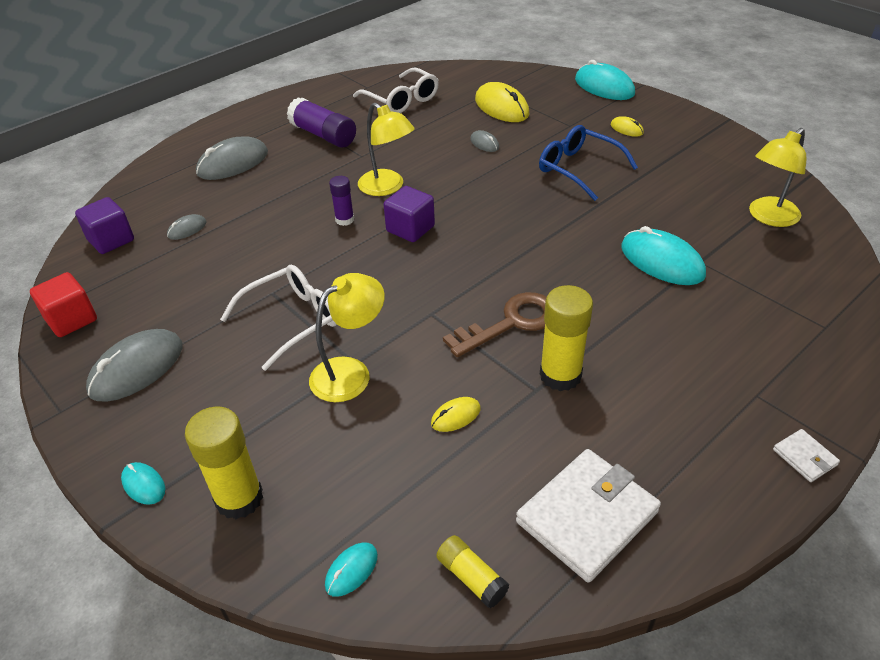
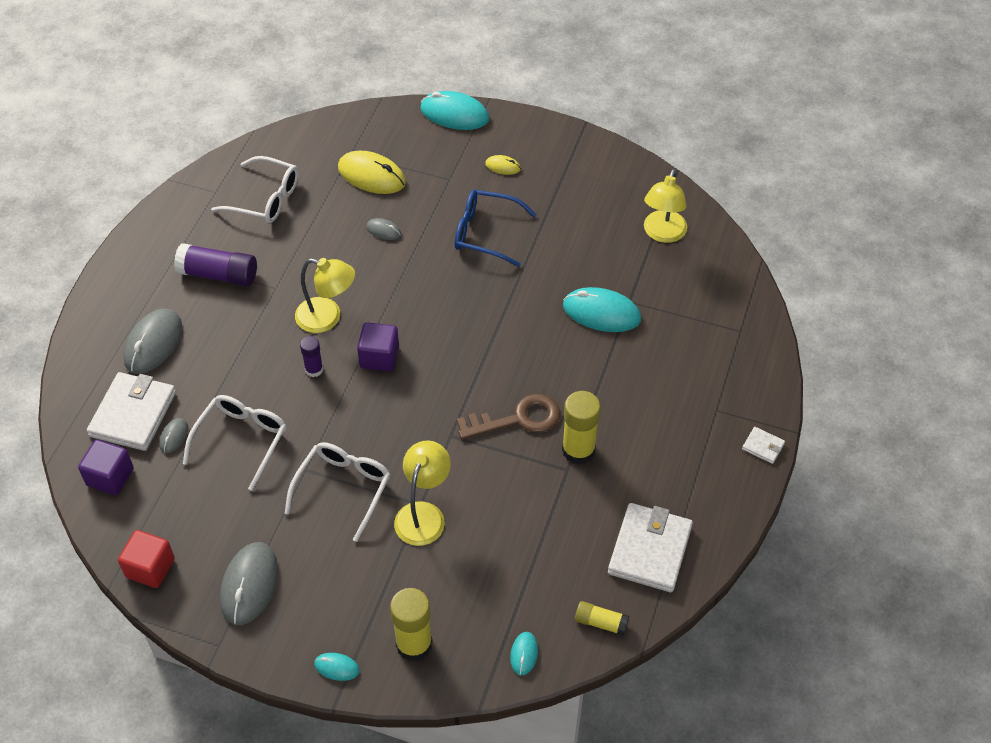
camera: 30 degrees left, 10 degrees up
yellow mouse [431,397,481,432] -> none
brown key [443,292,547,357] -> brown key turned 45 degrees clockwise [457,394,560,440]
none -> white wallet [87,372,176,451]
none -> white glasses [183,395,286,491]

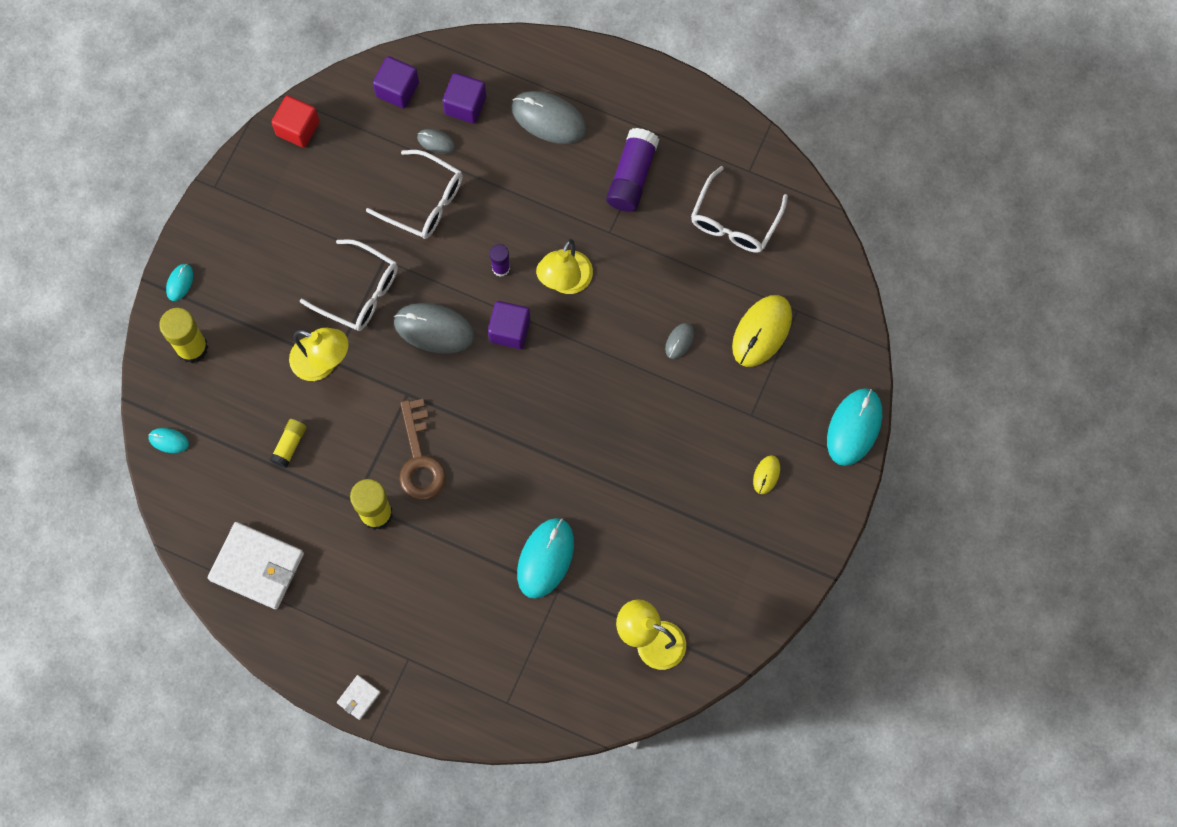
camera: 95 degrees right, 20 degrees up
white wallet [87,372,176,451] -> purple cube [443,73,486,123]
grey mouse [220,542,278,625] -> grey mouse moved to [394,303,474,354]
blue glasses [455,190,537,267] -> none
yellow glue stick [575,601,629,636] -> yellow glue stick moved to [270,419,307,468]

